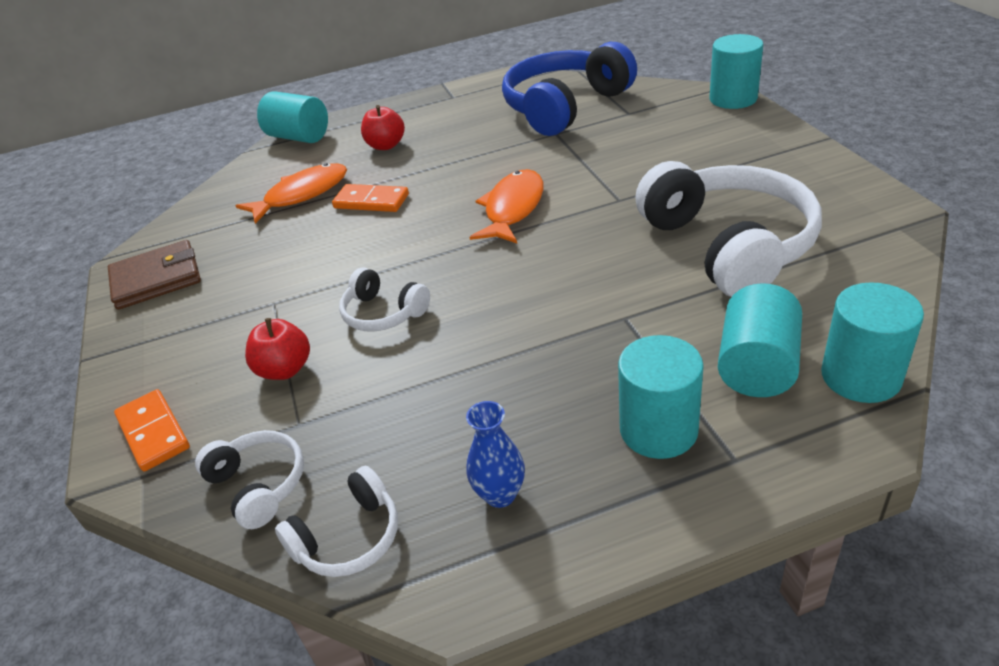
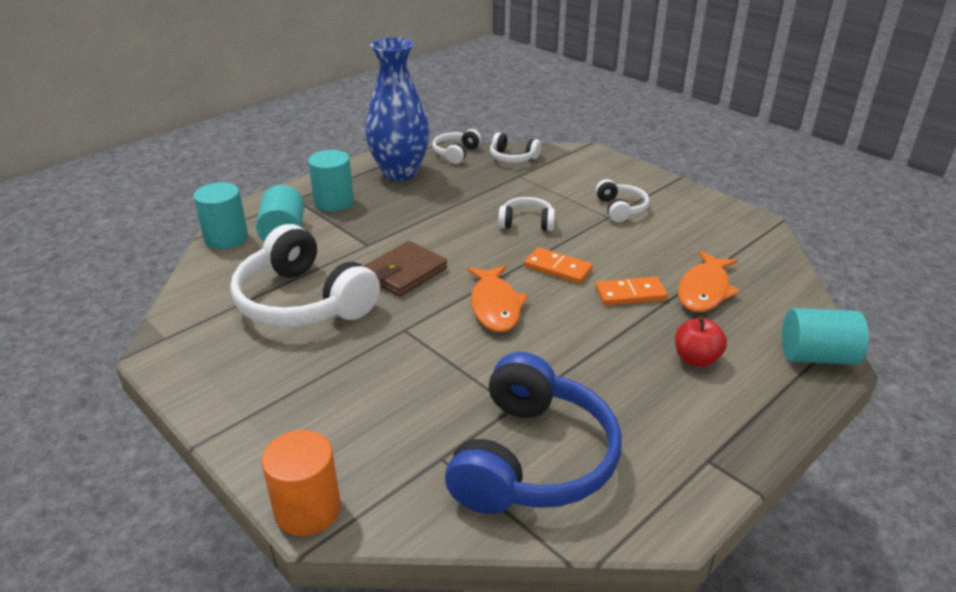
camera: 150 degrees right, 5 degrees down
brown wallet [108,240,201,310] -> brown wallet moved to [363,241,447,297]
orange domino [114,389,190,471] -> orange domino moved to [524,247,593,284]
red apple [245,318,310,380] -> none
blue vase [466,401,525,508] -> blue vase [365,37,430,181], size x2.39
turquoise cylinder [709,34,763,109] -> orange cylinder [262,430,341,536]
none -> white headphones [595,179,649,222]

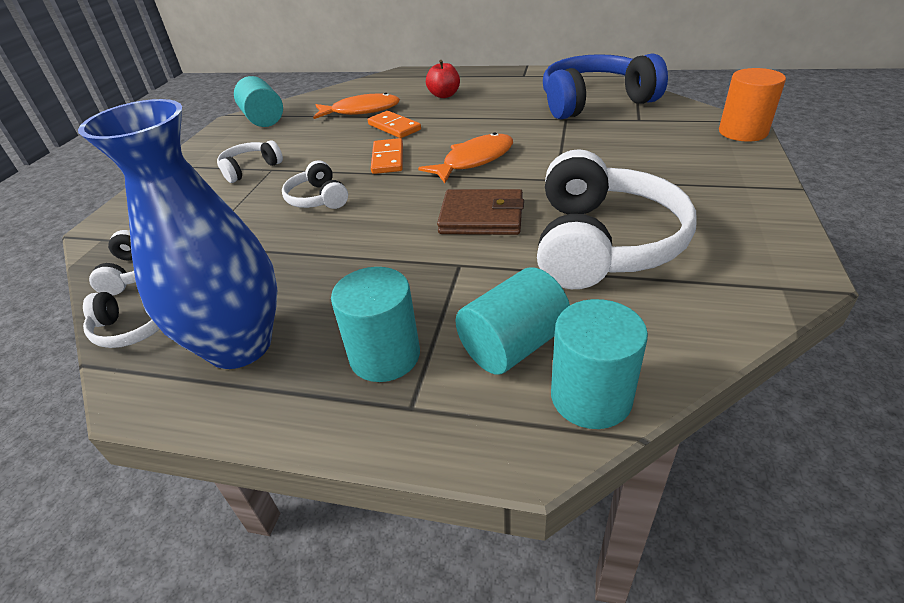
camera: 120 degrees left, 5 degrees up
turquoise cylinder [782,308,869,365] -> turquoise cylinder moved to [234,76,283,127]

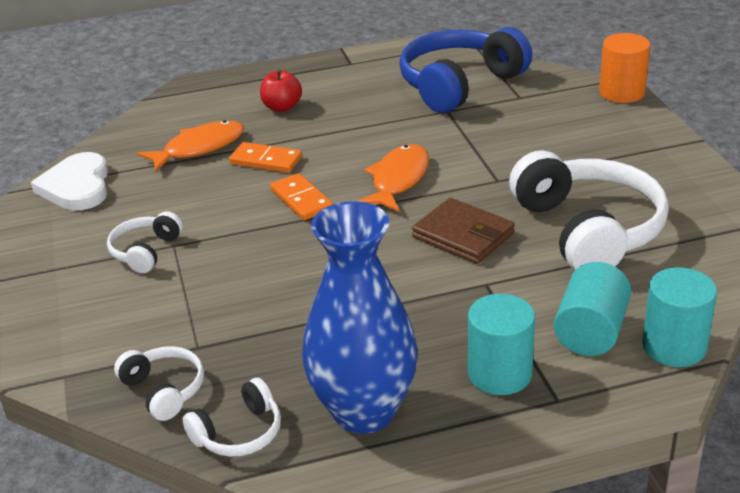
camera: 30 degrees left, 5 degrees down
turquoise cylinder [234,76,283,127] -> white heart [31,152,108,210]
white headphones [282,160,348,209] -> none
brown wallet [437,189,524,235] -> brown wallet turned 60 degrees clockwise [412,198,515,264]

